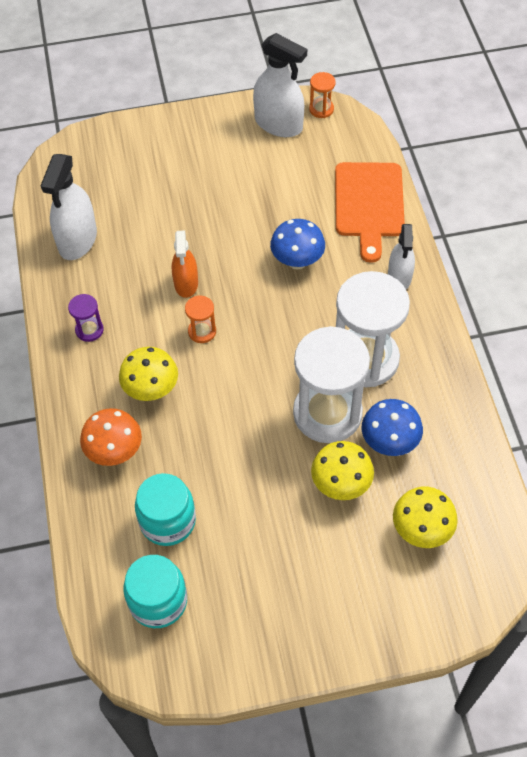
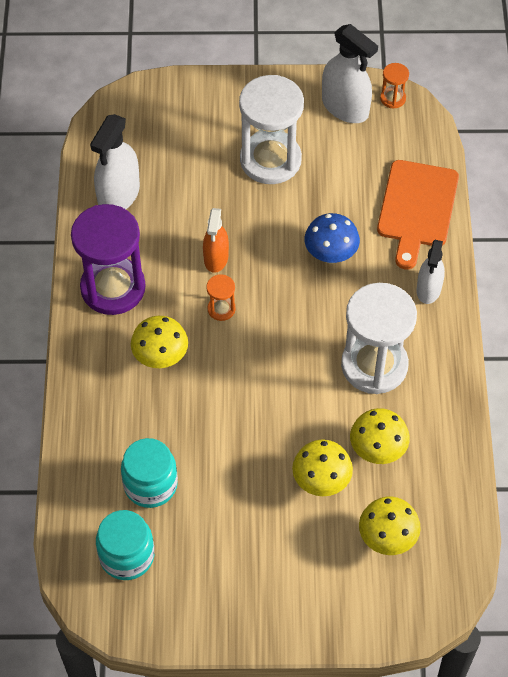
camera: 10 degrees right, 0 degrees up
purple hourglass [68,294,104,342] -> purple hourglass [71,204,145,315], size x2.33
orange mushroom [80,408,142,466] -> none
white hourglass [293,326,370,443] -> white hourglass moved to [239,75,304,184]
blue mushroom [362,399,423,456] -> yellow mushroom [350,408,410,464]

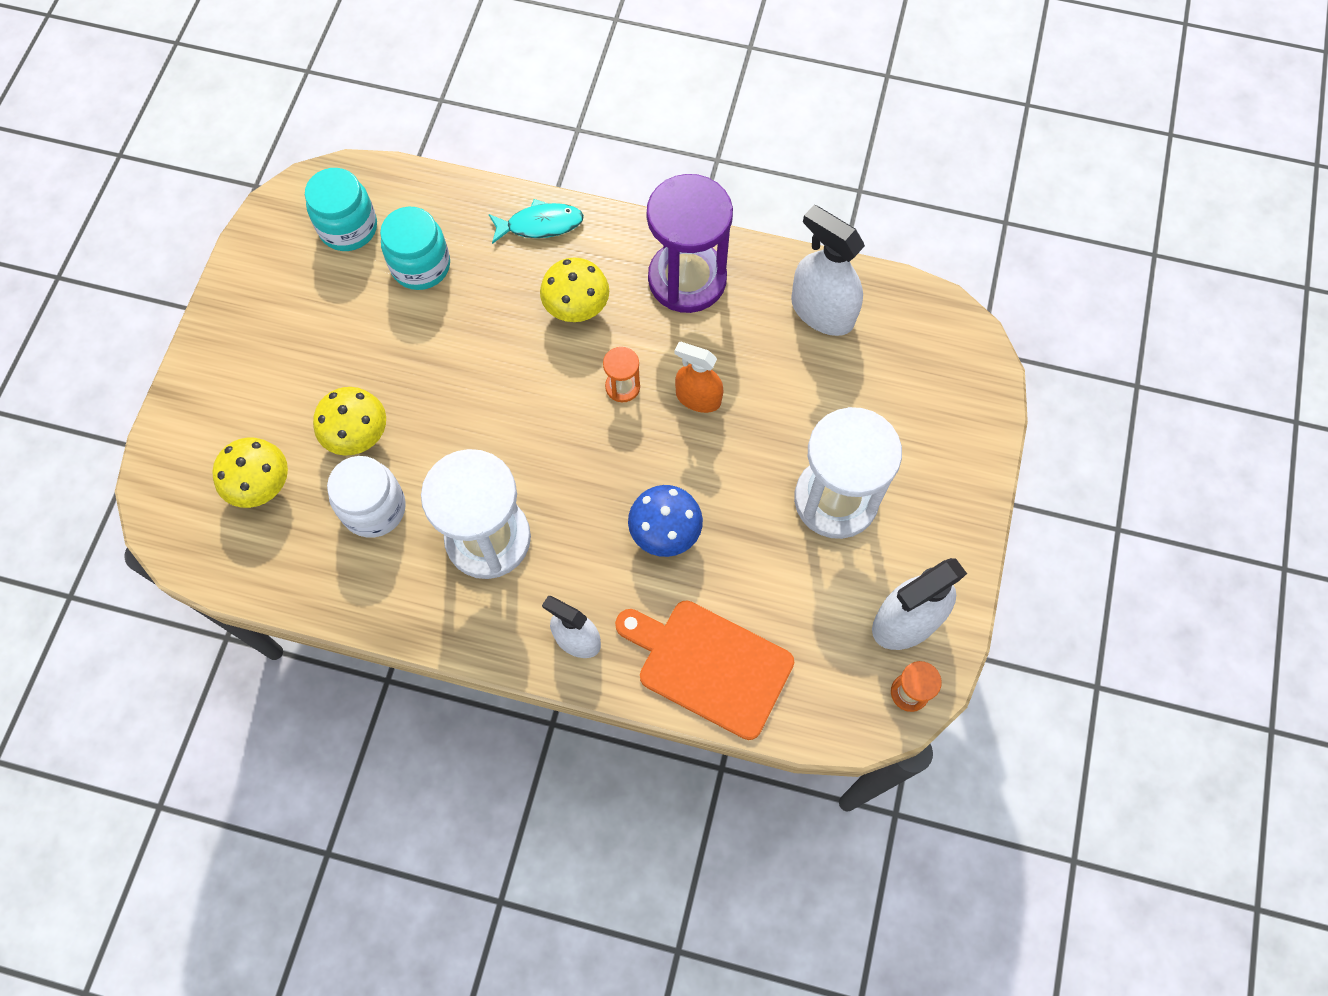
camera: 105 degrees right, 10 degrees up
yellow mushroom [350,408,410,464] -> white jar [327,456,406,538]
none -> turquoise fish [489,199,584,244]

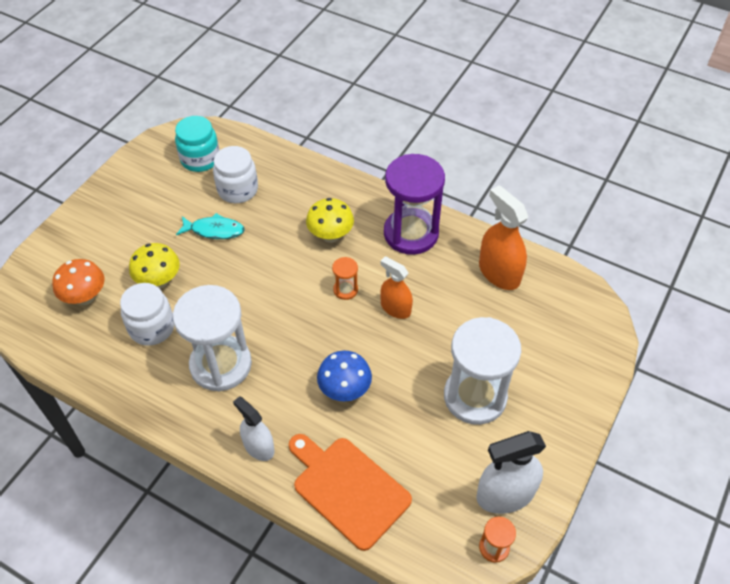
camera: 15 degrees right, 15 degrees down
yellow mushroom [212,437,288,508] -> orange mushroom [52,259,104,305]
turquoise jar [380,207,450,290] -> white jar [213,146,258,203]
turquoise fish [489,199,584,244] -> turquoise fish moved to [176,213,245,239]
white spray bottle [791,205,865,336] -> orange spray bottle [479,185,528,290]

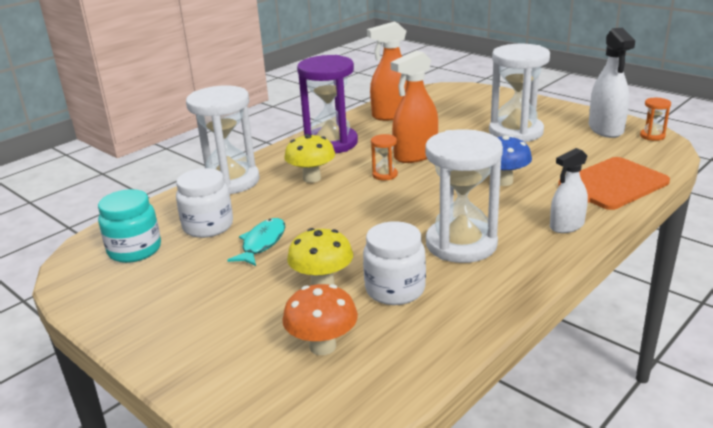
camera: 75 degrees left, 25 degrees down
orange spray bottle [380,256,413,319] -> orange spray bottle [391,50,438,163], size x1.55
none -> white hourglass [186,85,260,195]

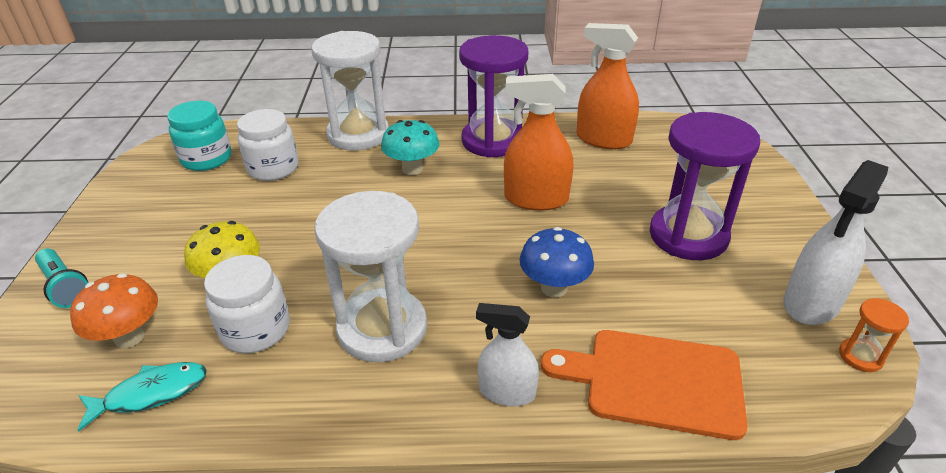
camera: 45 degrees right, 10 degrees up
turquoise fish [227,218,285,266] -> turquoise fish moved to [78,362,207,431]
yellow mushroom [284,134,335,183] -> turquoise mushroom [381,120,440,175]
orange hourglass [371,134,398,181] -> none
white hourglass [489,44,550,142] -> purple hourglass [650,112,760,260]
none -> turquoise flashlight [35,248,88,308]

